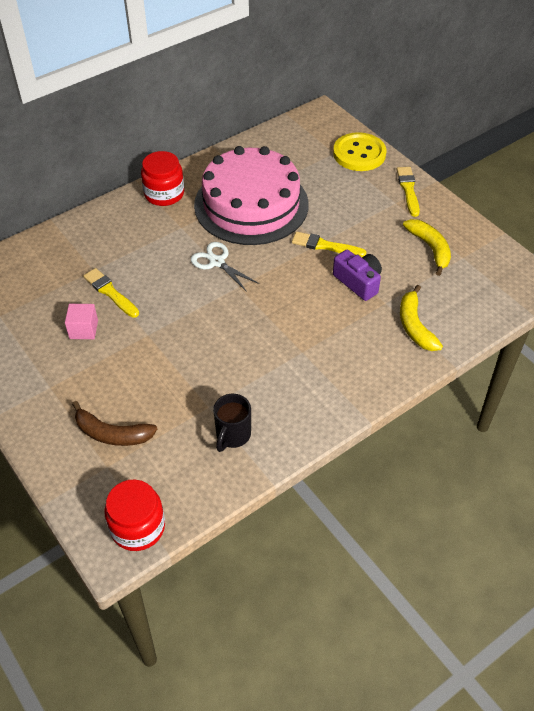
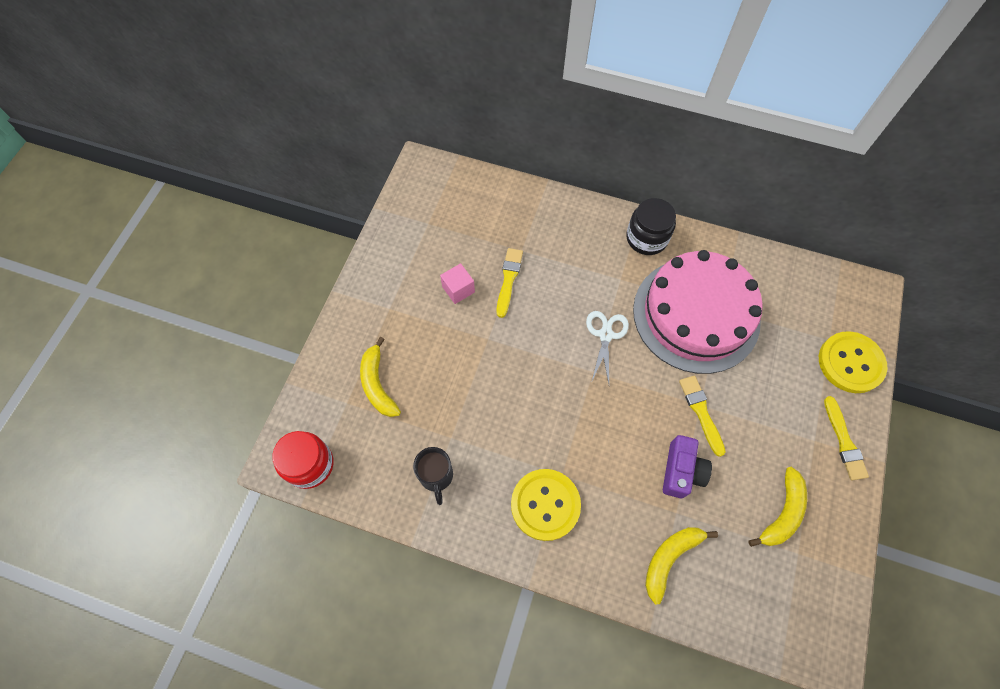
camera: 55 degrees right, 15 degrees up
brown banana [72,401,157,446] -> yellow banana [360,337,401,417]
red jar [141,151,184,206] -> black jar [626,198,676,255]
black mug [213,394,251,452] -> black mug turned 90 degrees counterclockwise [413,447,453,505]
yellow brush [397,167,420,217] -> yellow brush turned 120 degrees clockwise [824,396,869,480]
none -> yellow button [511,469,581,541]

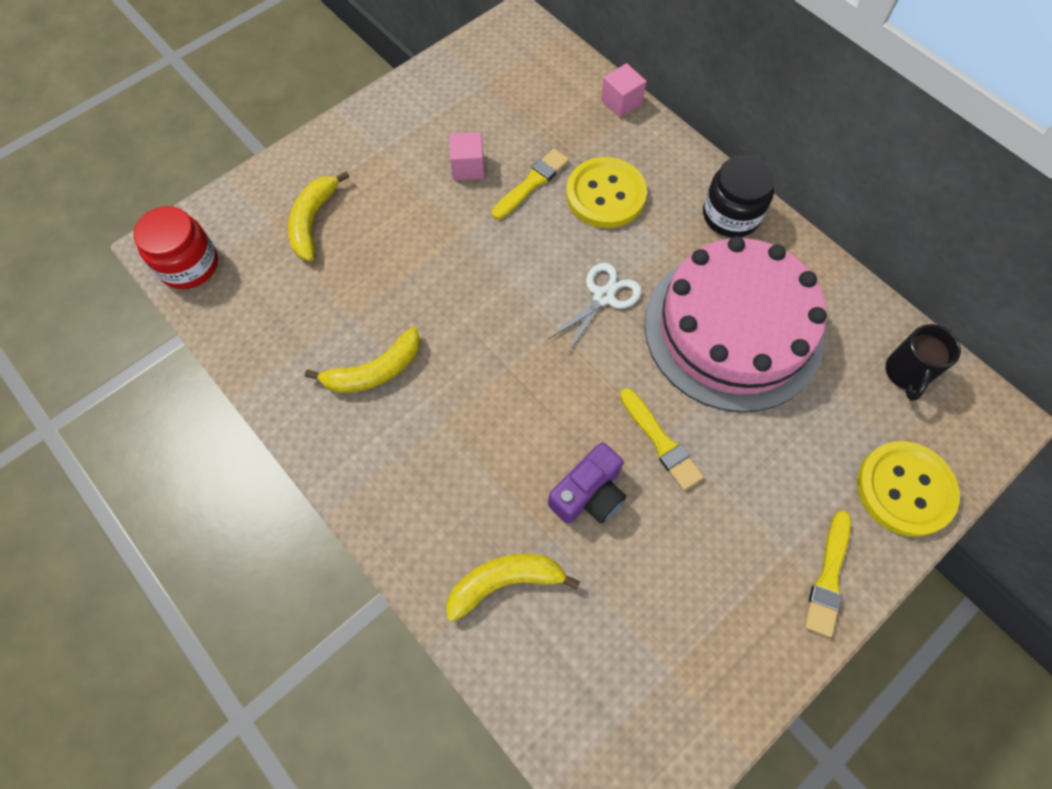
camera: 30 degrees right, 0 degrees up
black mug [413,447,453,505] -> black mug moved to [886,324,961,401]
yellow button [511,469,581,541] -> yellow button moved to [566,157,647,228]
yellow brush [679,376,725,457] -> yellow brush turned 135 degrees clockwise [620,388,704,490]
yellow banana [748,467,807,547] -> yellow banana moved to [305,327,420,393]
none -> pink cube [601,63,647,118]

